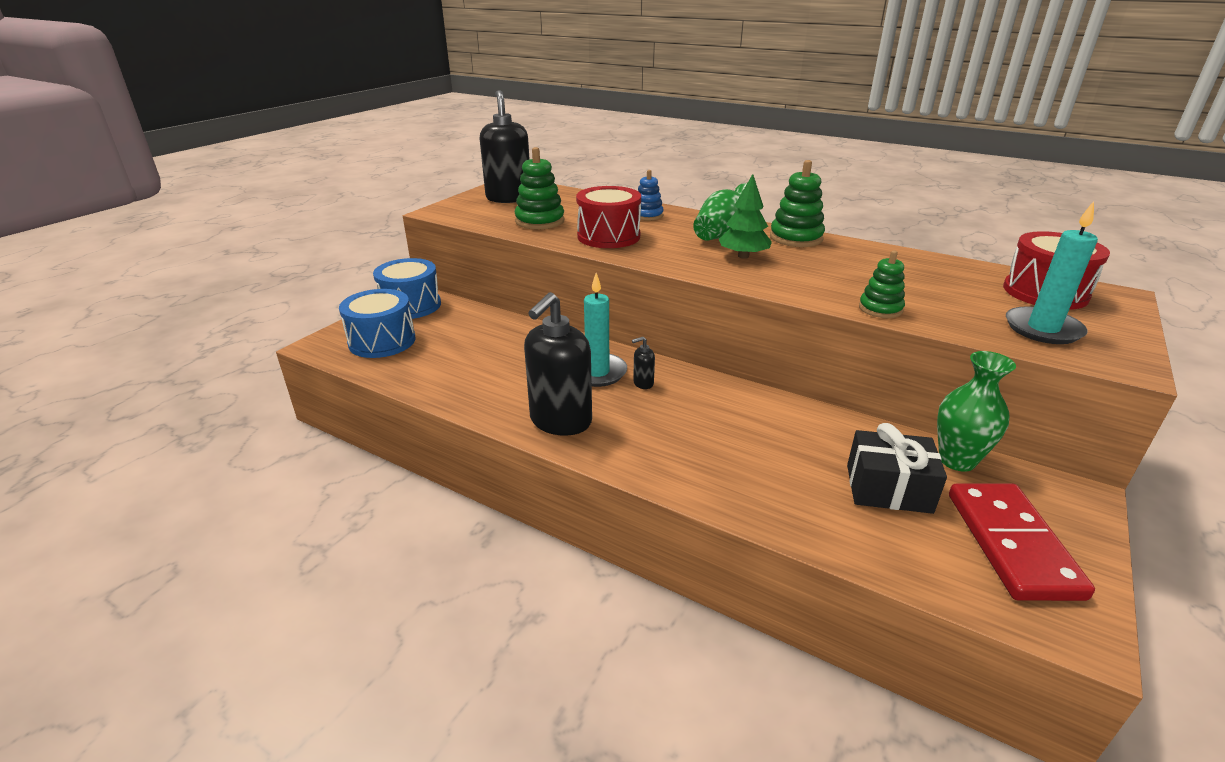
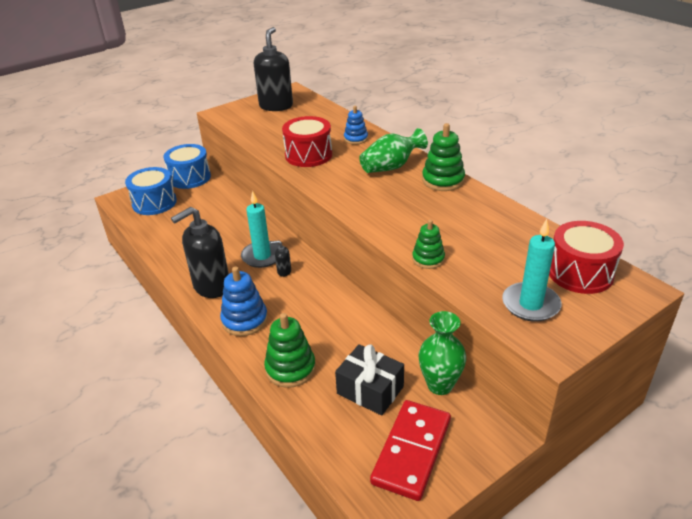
camera: 25 degrees right, 5 degrees up
green stacking toy [515,147,565,229] -> green stacking toy moved to [264,313,316,388]
green tree [719,174,772,259] -> none
none -> blue stacking toy [220,266,268,336]

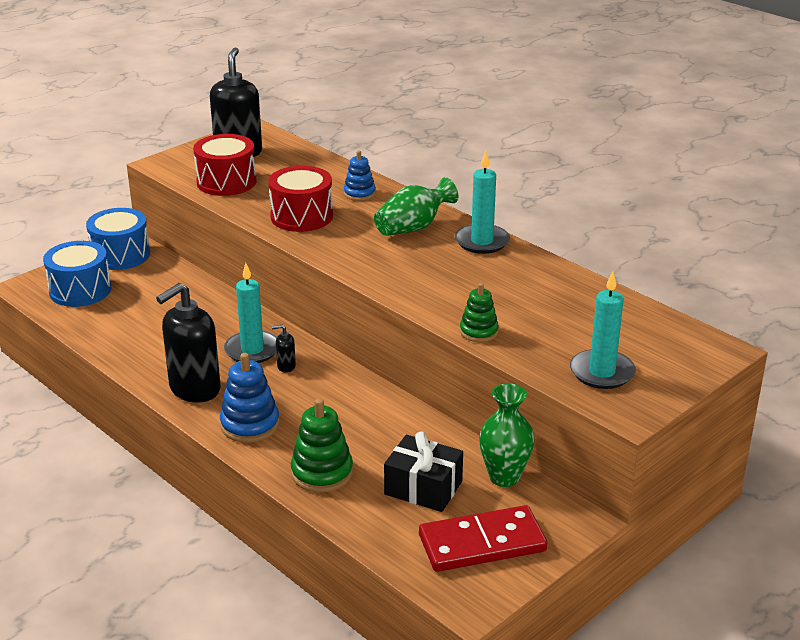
camera: 10 degrees left, 5 degrees down
red domino [370,400,451,501] -> red domino turned 60 degrees clockwise [419,505,547,572]
green stacking toy [422,123,465,191] -> turquoise candle [455,151,510,254]
red drum [549,221,624,294] -> red drum moved to [193,134,256,196]

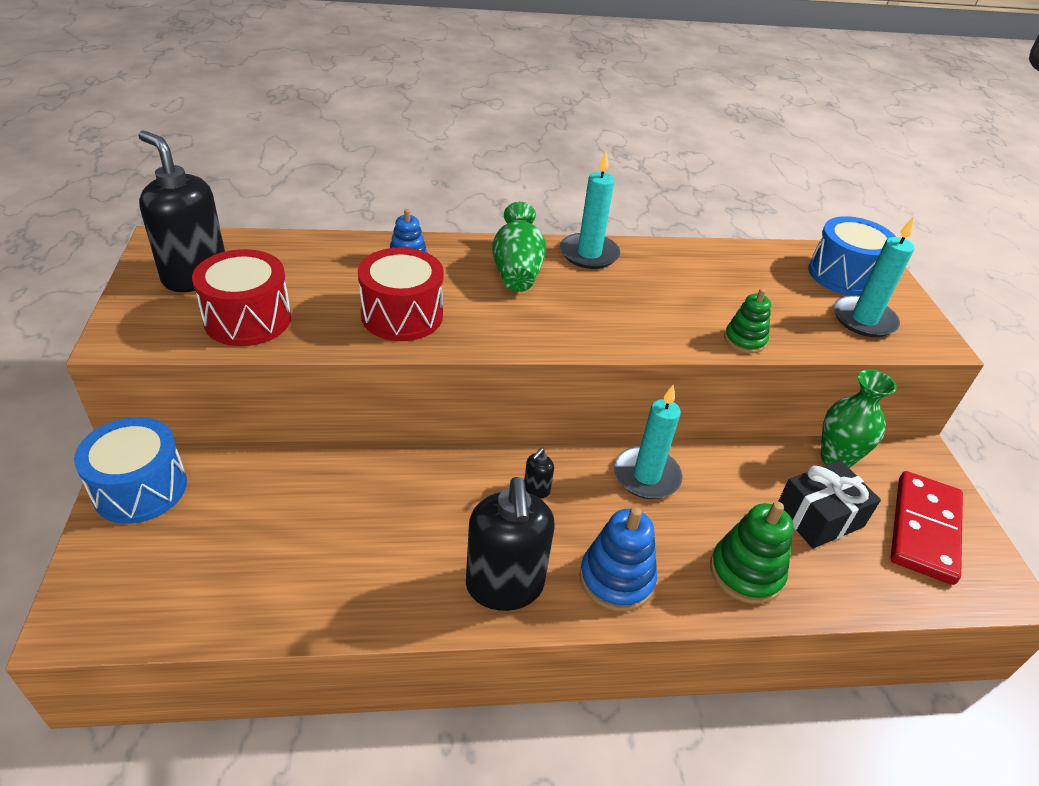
camera: 55 degrees left, 10 degrees up
blue drum [43,241,111,307] -> blue drum moved to [808,216,896,296]
turquoise candle [224,263,277,363] -> turquoise candle moved to [614,384,683,499]

